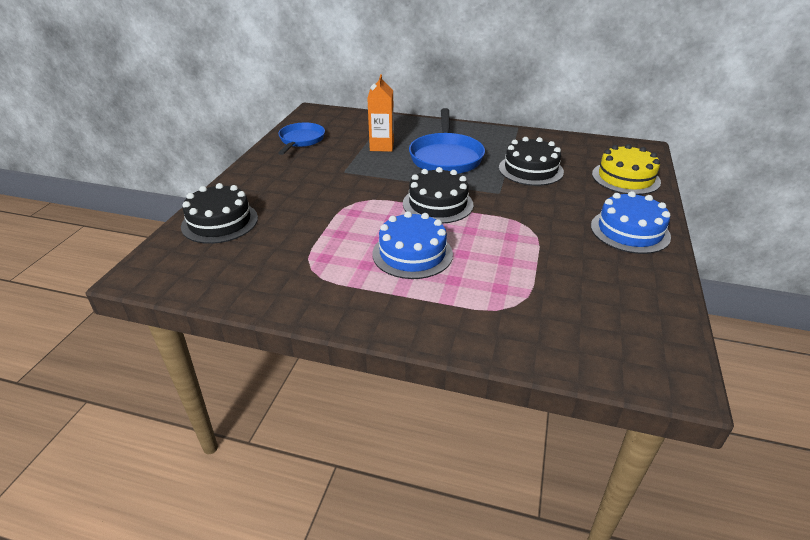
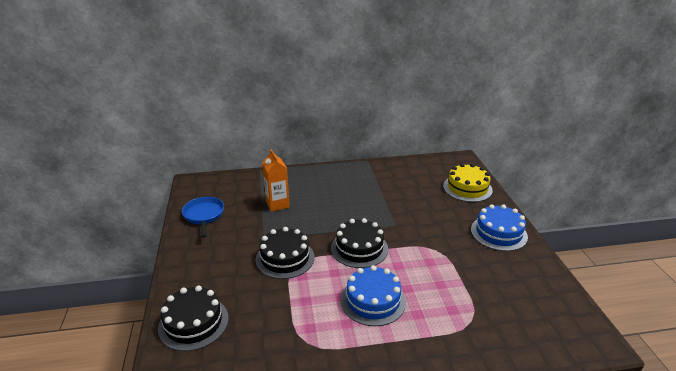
camera: 25 degrees left, 5 degrees down
blue pan [409,108,485,174] -> none
black cake [499,137,564,186] -> black cake moved to [256,227,315,279]

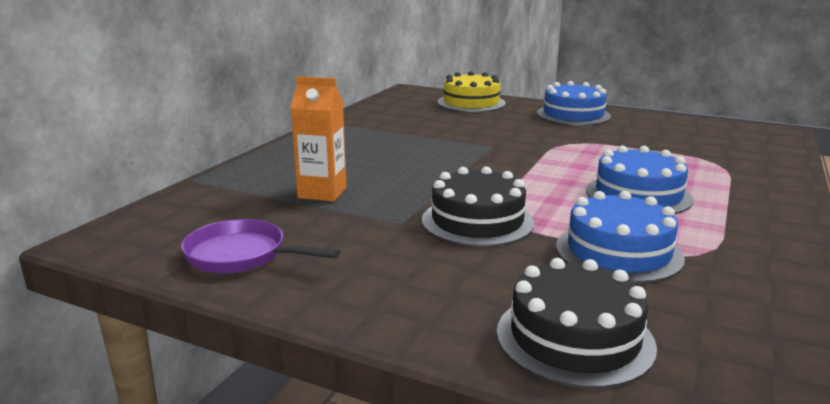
camera: 55 degrees left, 10 degrees down
blue pan [182,197,224,238] -> purple pan [181,219,340,273]
black cake [331,218,388,268] -> none
none -> blue cake [556,191,685,283]

